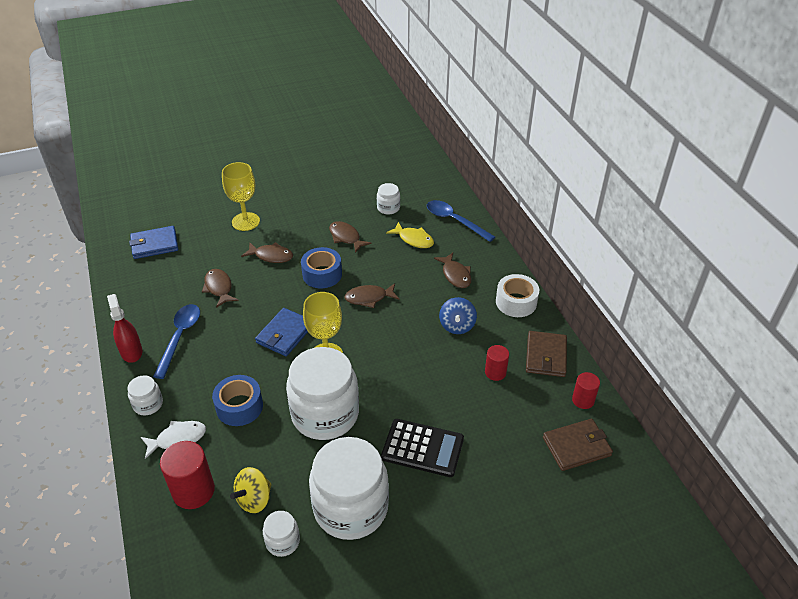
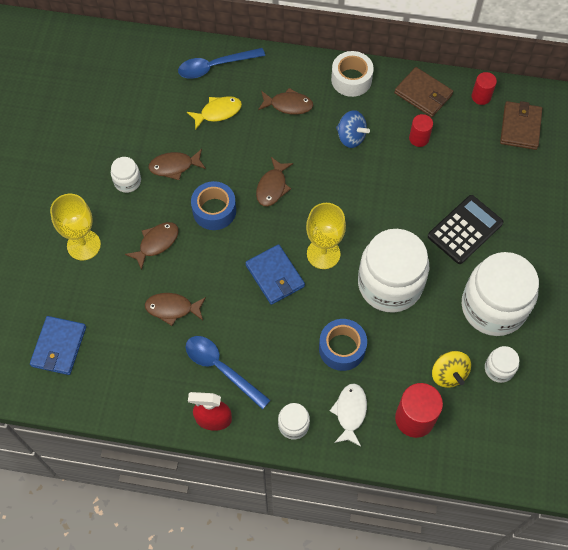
camera: 60 degrees left, 20 degrees up
white jar [377,183,400,214] -> white jar moved to [111,157,141,193]

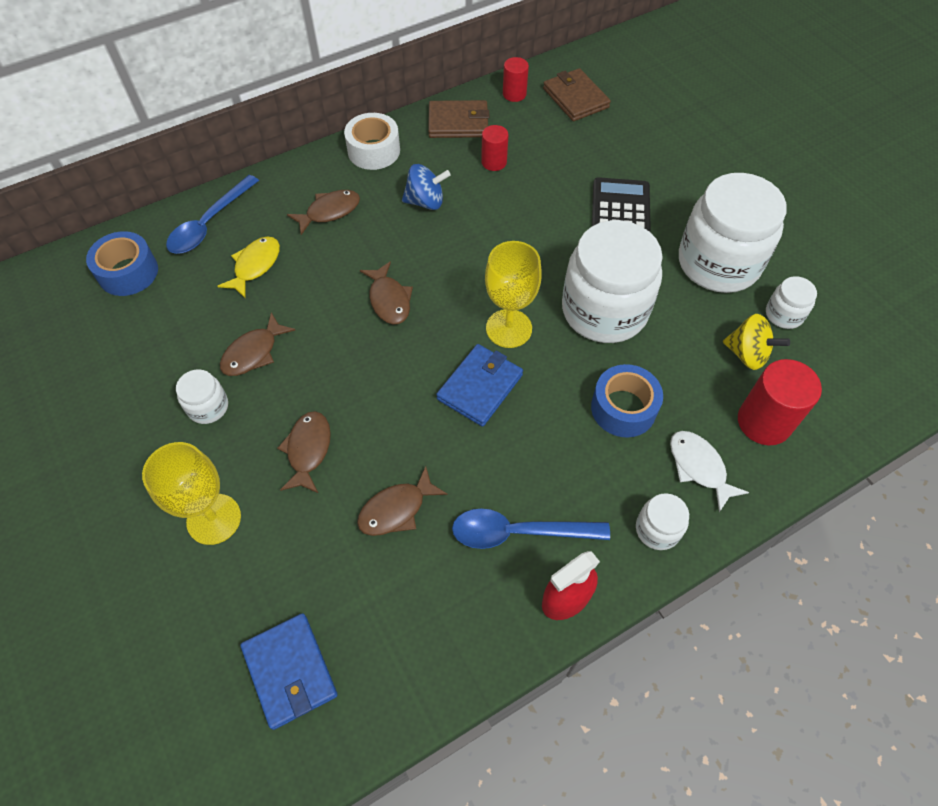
camera: 40 degrees left, 5 degrees down
blue tape [191,181,236,230] -> blue tape moved to [86,231,158,296]
blue wallet [245,244,305,305] -> blue wallet turned 75 degrees counterclockwise [436,344,523,427]

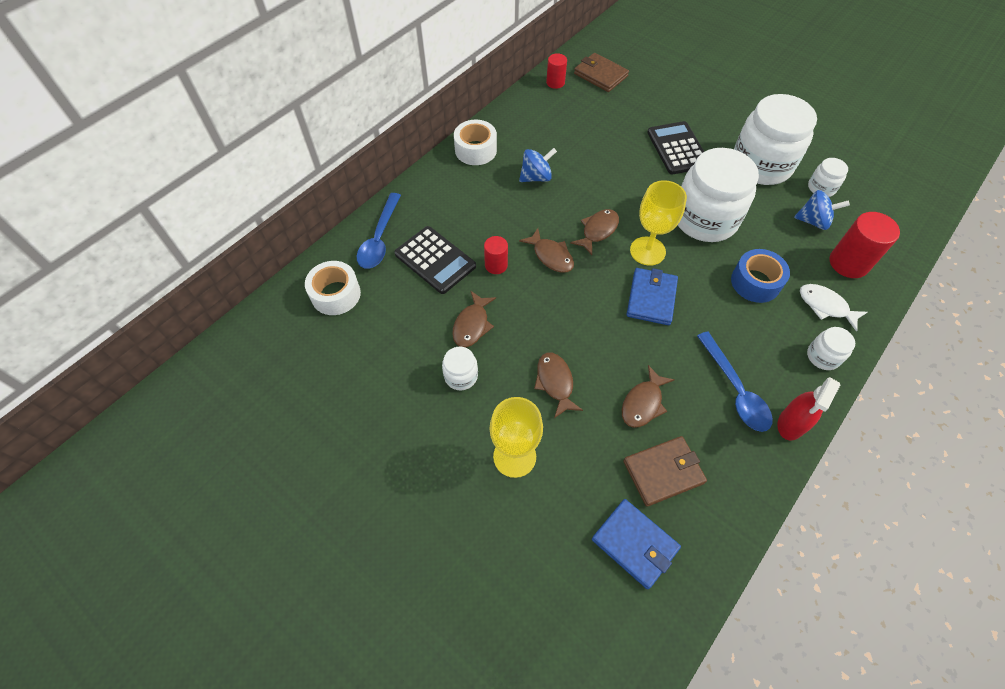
camera: 20 degrees left, 0 degrees up
blue tape [86,231,158,296] -> white tape [305,261,361,315]
yellow fish [217,236,280,298] -> black calculator [394,226,476,294]
brown fish [287,190,360,235] -> brown fish moved to [570,209,619,255]
brown wallet [428,100,489,138] -> brown wallet moved to [623,436,707,507]
blue spoon [452,508,610,549] -> blue spoon turned 90 degrees counterclockwise [697,332,773,432]
red cylinder [481,125,508,171] -> red cylinder moved to [484,236,508,274]
yellow spinning top [723,314,790,370] -> blue spinning top [794,190,850,230]

